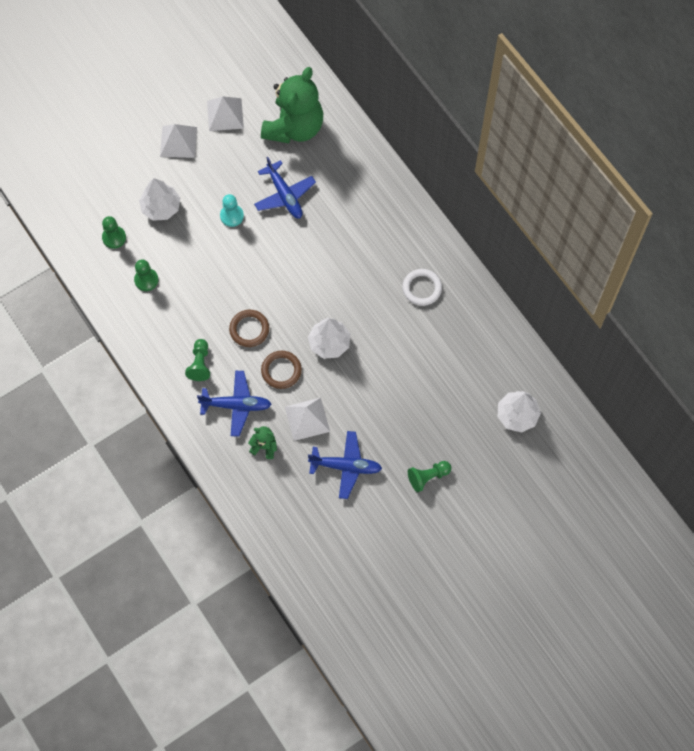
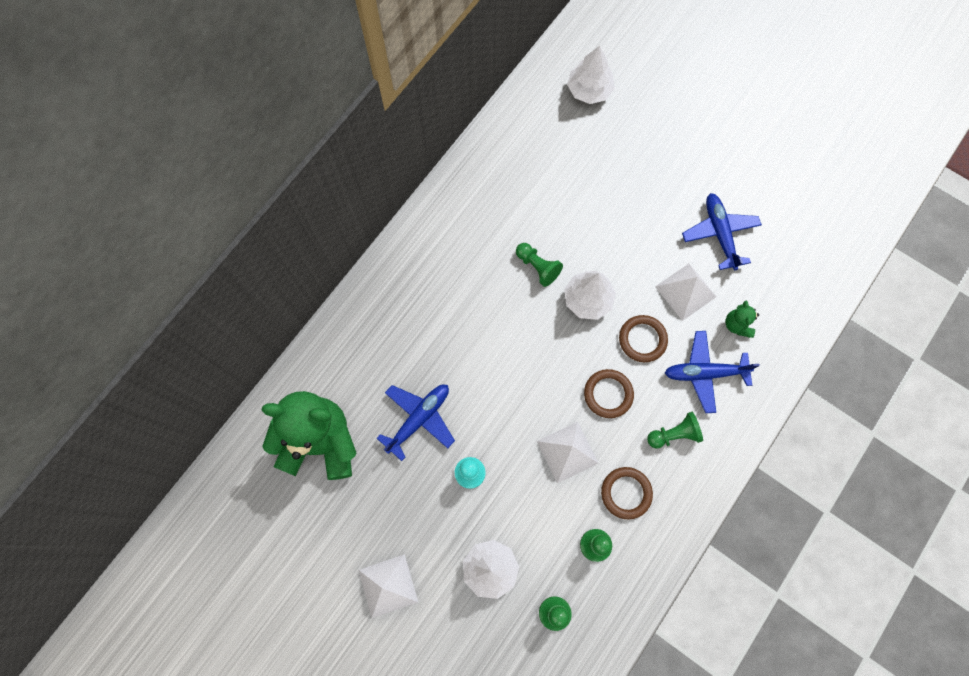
camera: 110 degrees left, 5 degrees up
blue plane [197,371,272,437] -> blue plane turned 75 degrees counterclockwise [665,331,760,413]
white pyramid [207,96,244,131] -> white pyramid moved to [537,422,599,483]
white ring [402,269,442,306] -> none
green pawn [408,461,451,492] -> green pawn moved to [516,243,563,287]
none -> brown ring [601,467,653,520]

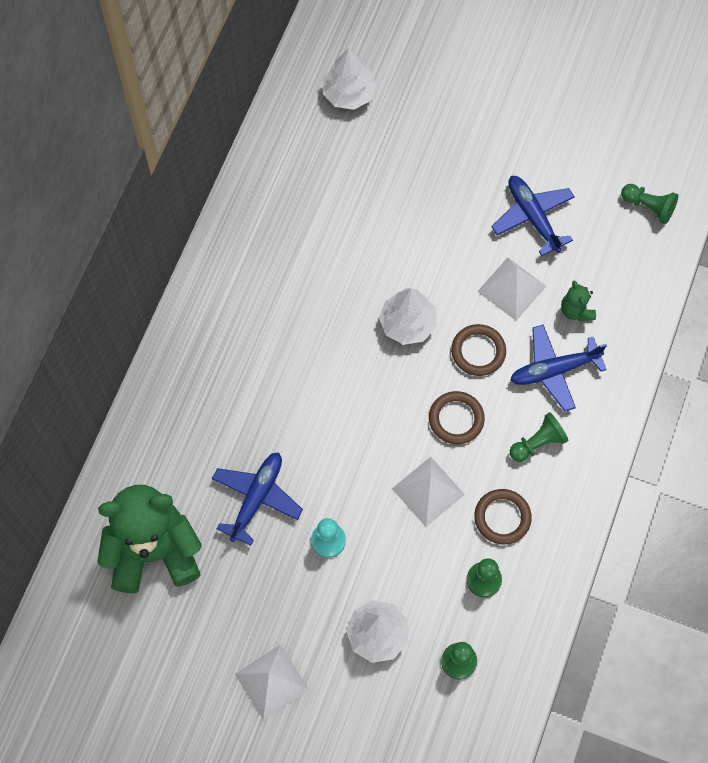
camera: 15 degrees left, 5 degrees down
green pawn [516,243,563,287] -> green pawn moved to [621,184,678,224]

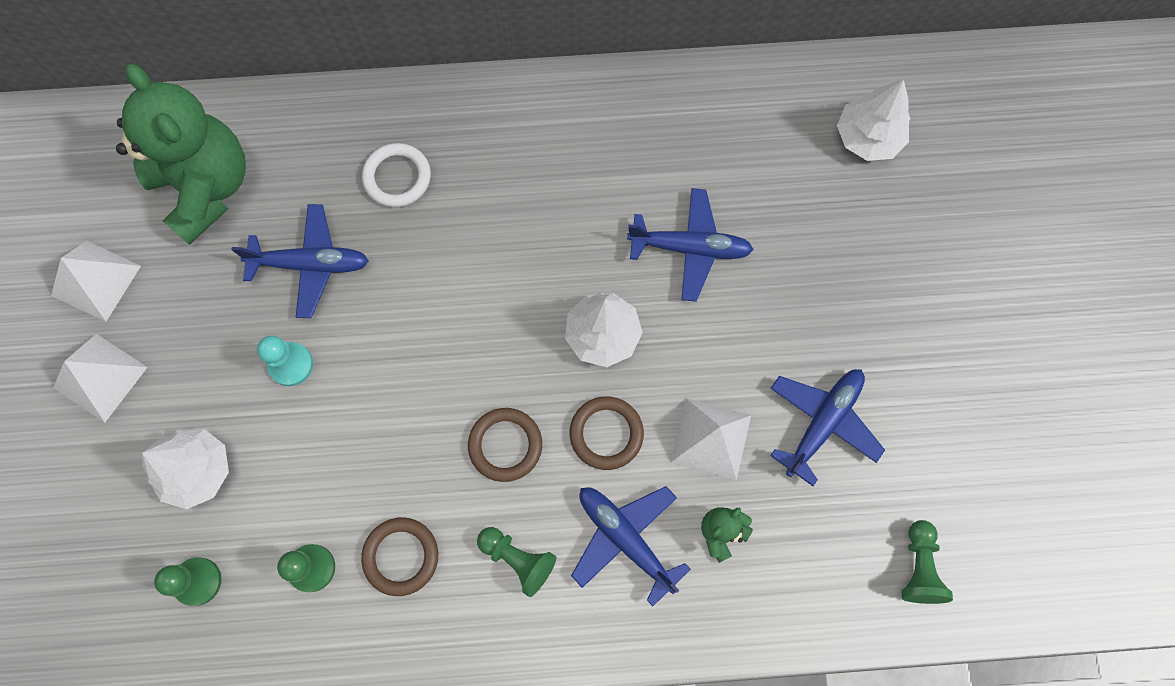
camera: 65 degrees right, 5 degrees up
white pyramid [392,457,465,527] -> white pyramid moved to [51,241,141,322]
none -> white ring [362,143,431,207]
none -> blue plane [627,188,754,302]

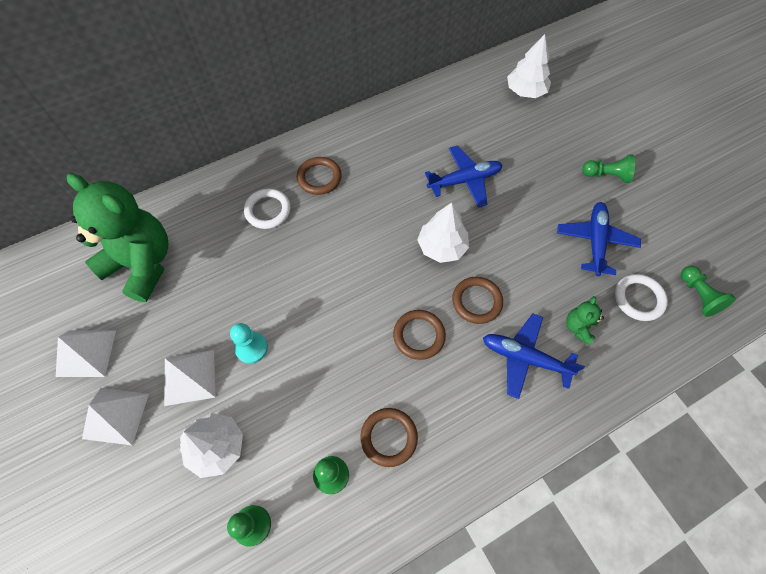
camera: 25 degrees left, 10 degrees down
blue plane [231,204,369,318] -> none
green pawn [477,527,556,597] -> green pawn moved to [582,155,635,183]
white pyramid [670,398,751,480] -> white pyramid moved to [164,350,215,406]
none -> brown ring [297,157,342,195]
none -> white ring [615,274,668,321]

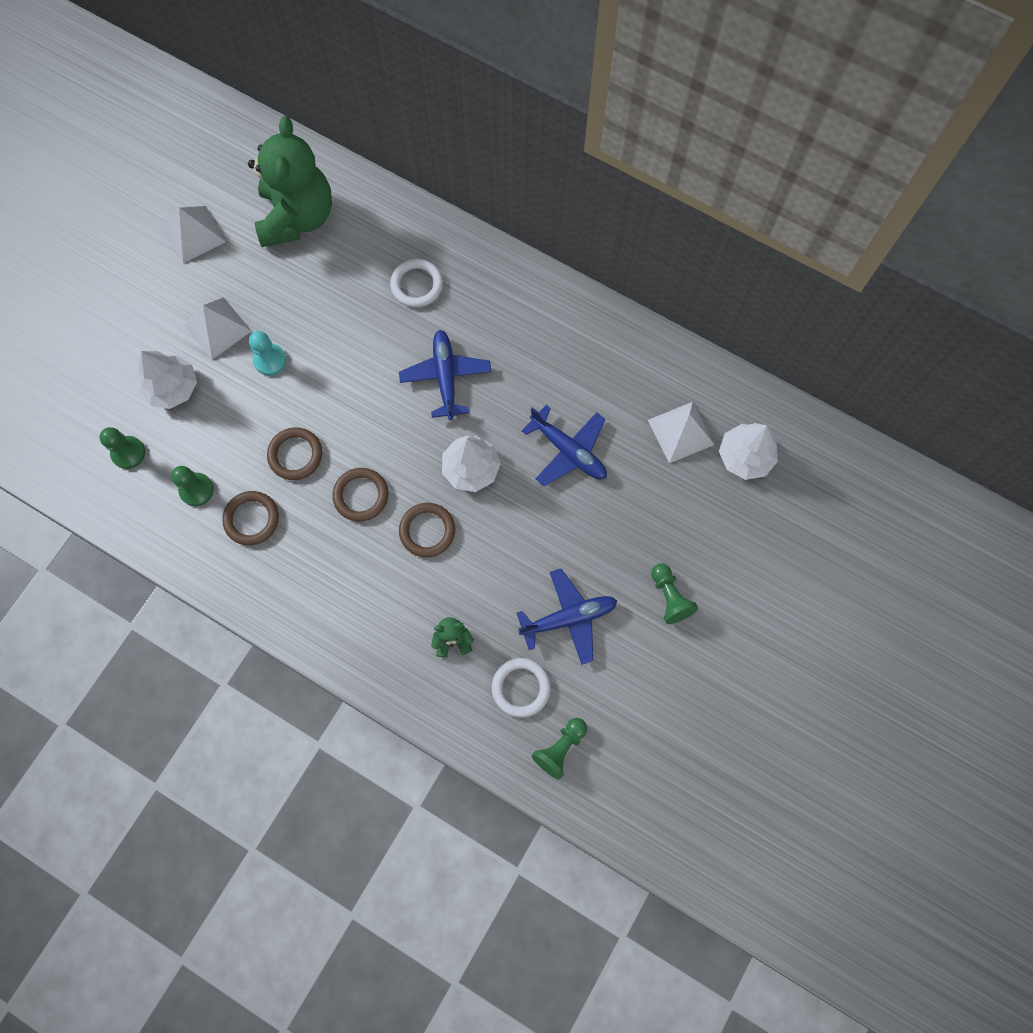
camera: 60 degrees right, 10 degrees up
white pyramid [82,388,149,445] -> white pyramid moved to [648,402,714,464]
brown ring [297,157,342,195] -> brown ring moved to [267,427,322,480]
blue plane [483,313,585,399] -> blue plane moved to [399,330,491,420]

